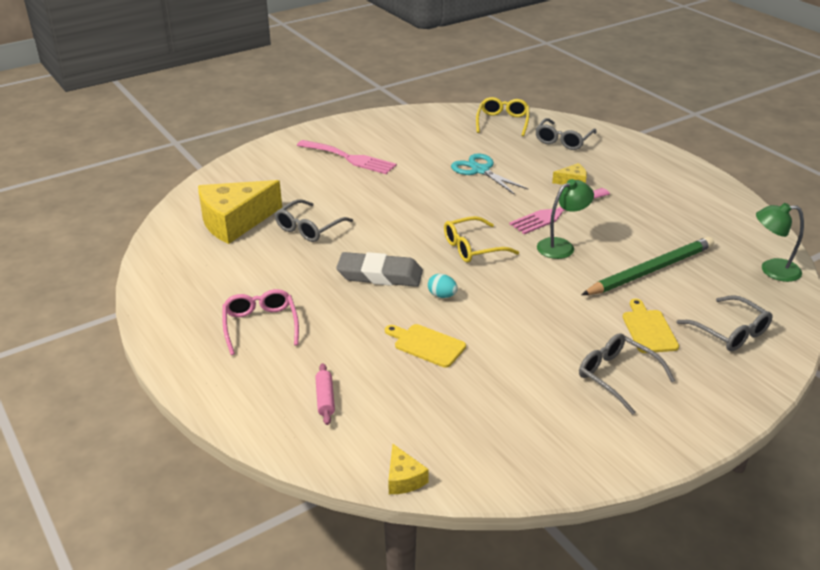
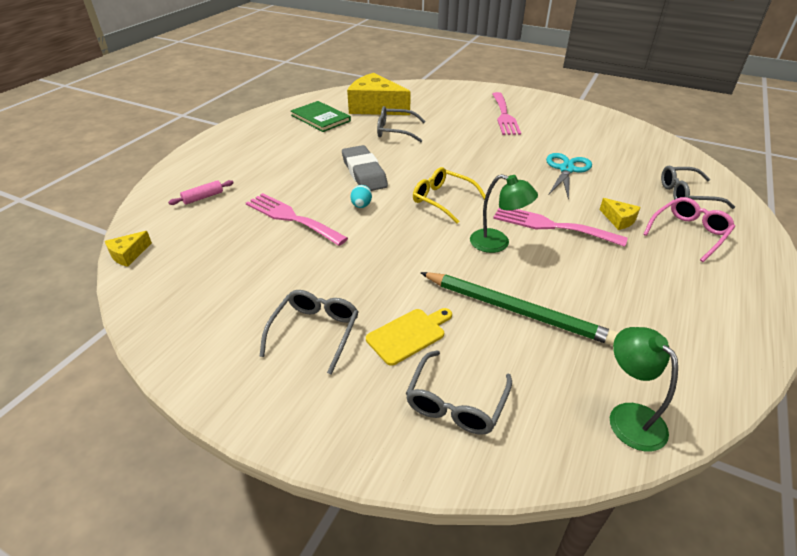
camera: 60 degrees right, 5 degrees up
pink glasses [222,289,299,355] -> pink glasses moved to [643,197,735,262]
yellow cutting board [385,324,466,368] -> pink fork [246,193,348,246]
yellow glasses [476,97,529,136] -> none
none -> green book [291,101,351,132]

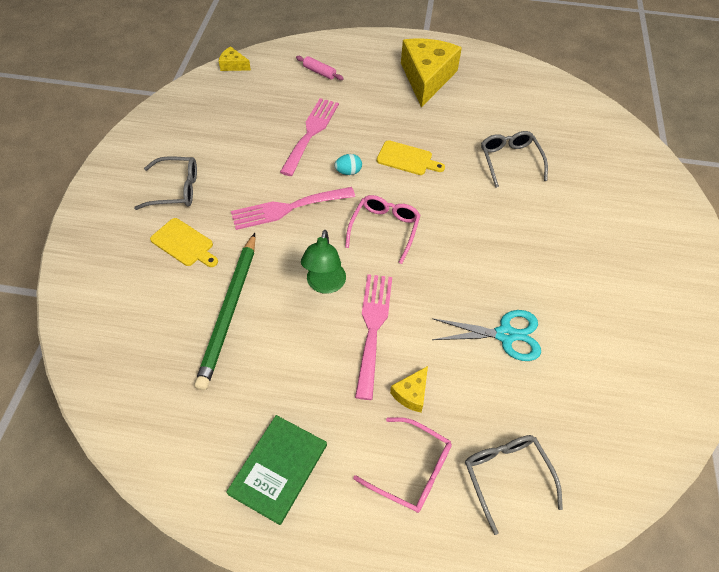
camera: 70 degrees right, 15 degrees up
green book [291,101,351,132] -> green book moved to [226,415,327,525]
grey eraser [342,145,388,191] -> yellow cutting board [377,140,445,175]
yellow cheese [347,73,411,115] -> yellow cheese moved to [401,38,462,107]
grey glasses [406,350,512,435] -> none
yellow glasses [413,167,486,224] -> pink glasses [345,195,421,264]
pink fork [492,92,521,135] -> pink fork moved to [231,187,355,230]
green lamp [610,327,678,452] -> none

